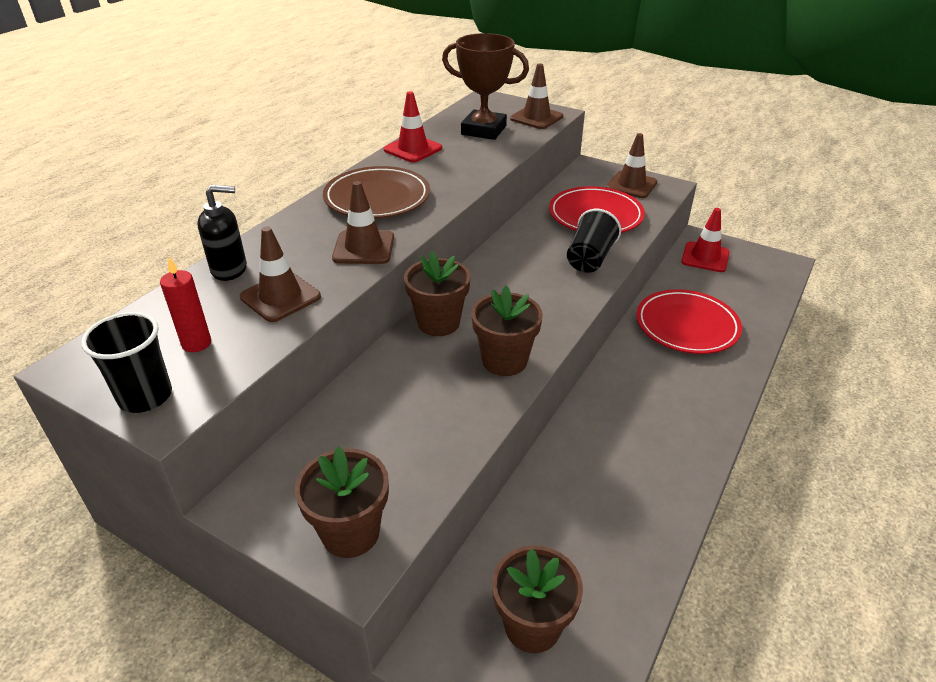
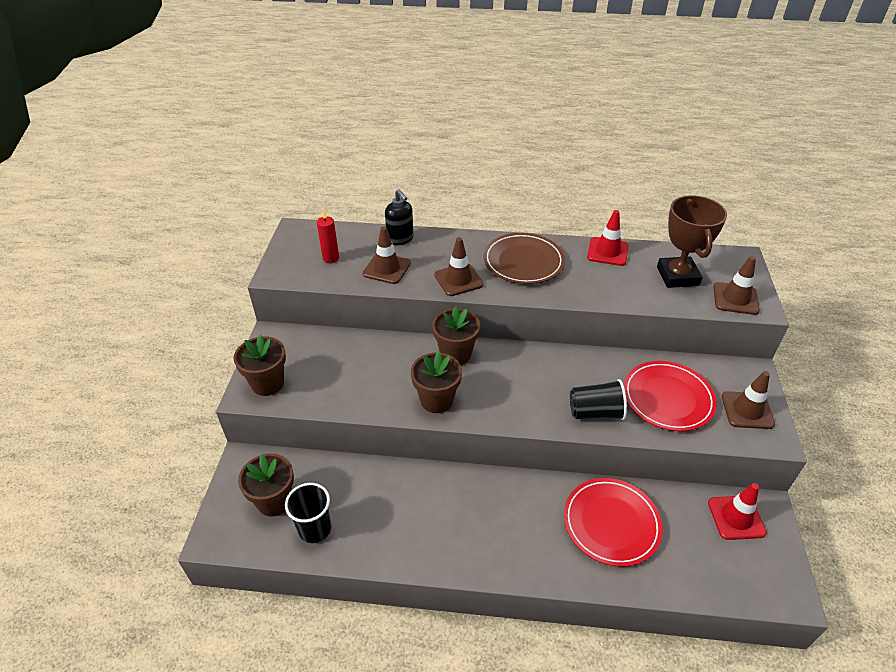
camera: 65 degrees right, 5 degrees up
black cup [81,312,172,413] -> black cup moved to [285,483,331,543]

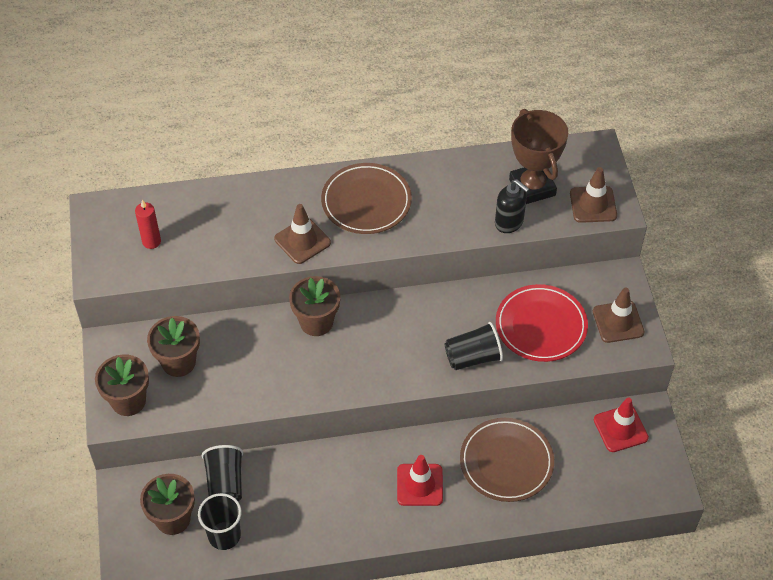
camera: 15 degrees left, 10 degrees up
brown traffic cone [363,226,411,284] -> none
black soap dispenser [385,189,414,245] -> black soap dispenser moved to [495,179,529,233]
brown flower pot [411,351,462,413] -> brown flower pot moved to [147,316,200,377]
red plate [564,478,663,567] -> brown plate [460,418,554,502]
red traffic cone [587,210,628,266] -> red traffic cone moved to [397,455,443,506]
none -> black cup [202,445,243,502]

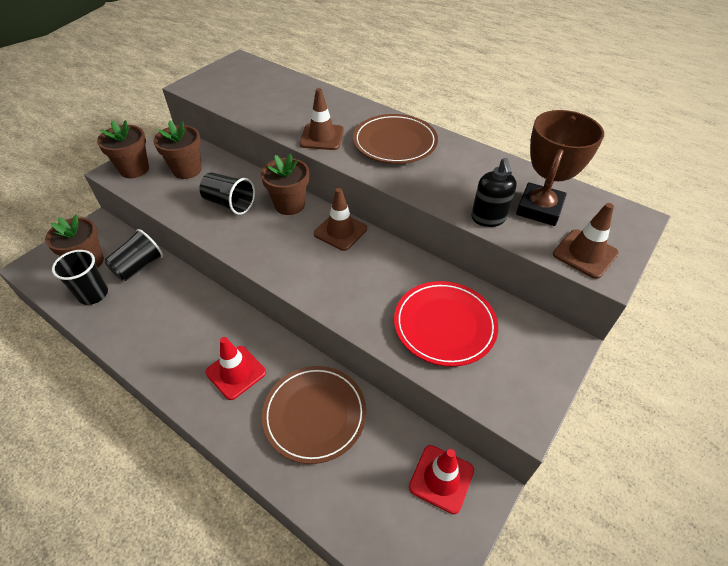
camera: 45 degrees right, 5 degrees down
red candle [135,200,161,249] -> none
black cup [444,322,503,370] -> black cup moved to [200,172,255,215]
brown traffic cone [593,288,645,343] -> brown traffic cone moved to [314,188,367,251]

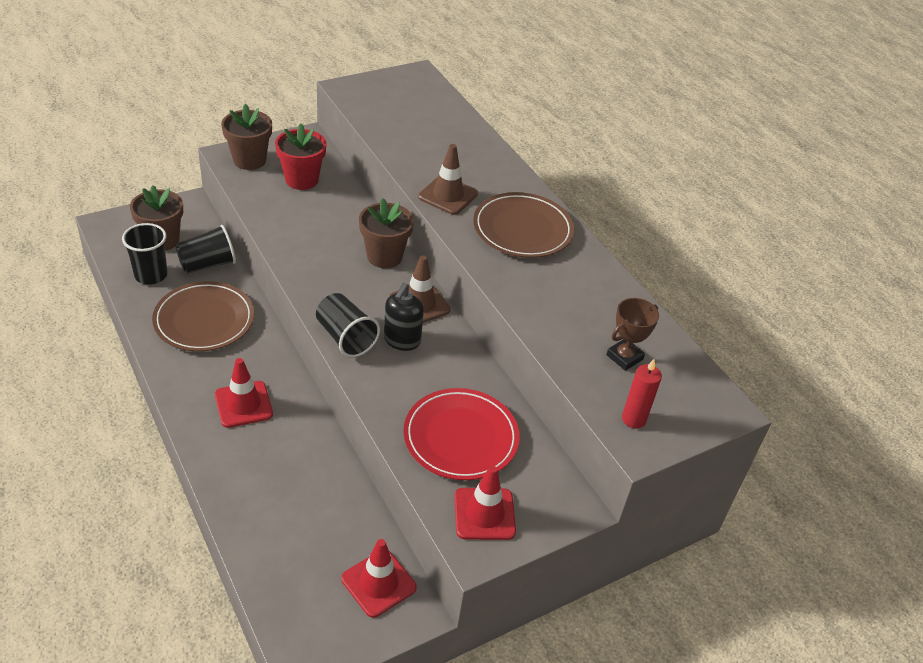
camera: 20 degrees right, 5 degrees down
brown flower pot [153,120,201,179] -> red flower pot [275,123,326,190]
black cup [200,172,255,215] -> black cup moved to [316,293,380,357]
brown plate [262,366,367,464] -> brown plate moved to [152,281,254,352]
black soap dispenser [471,158,517,227] -> black soap dispenser moved to [384,283,424,351]
brown trophy [516,110,604,226] -> brown trophy [606,298,659,371], size x0.58
brown traffic cone [553,203,619,279] -> red candle [622,359,662,428]
none -> red traffic cone [454,465,516,540]

